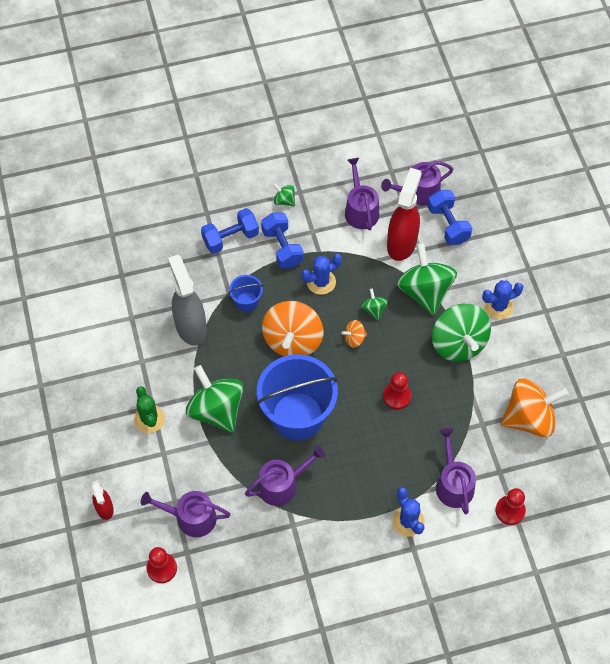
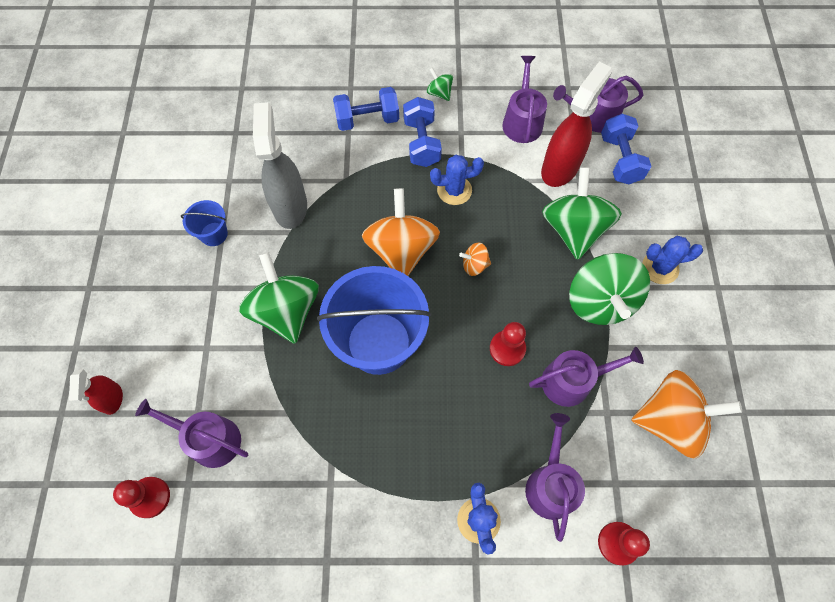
camera: 15 degrees right, 5 degrees up
green cactus [134,386,165,433] -> none
blue bucket [229,275,263,312] -> blue bucket moved to [181,200,228,246]
purple watering can [245,446,325,506] -> purple watering can moved to [529,347,644,407]
orange spinning top [262,301,324,356] -> orange spinning top turned 150 degrees clockwise [362,188,440,276]
green spinning top [361,288,388,320] -> none

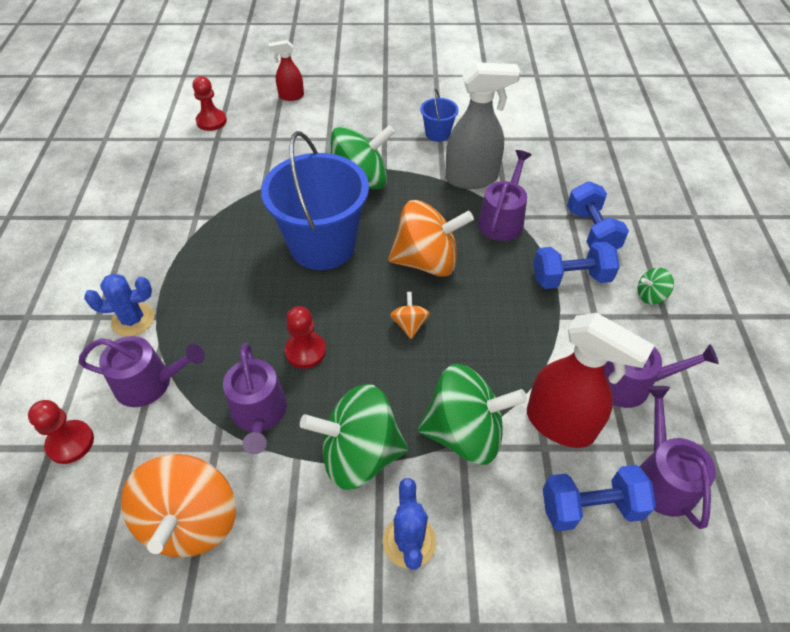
camera: 90 degrees right, 15 degrees down
purple watering can [135,399,248,468] -> purple watering can moved to [478,150,531,241]
green spinning top [427,67,453,101] -> green spinning top turned 150 degrees counterclockwise [637,268,674,304]
blue cactus [430,155,484,205] -> none

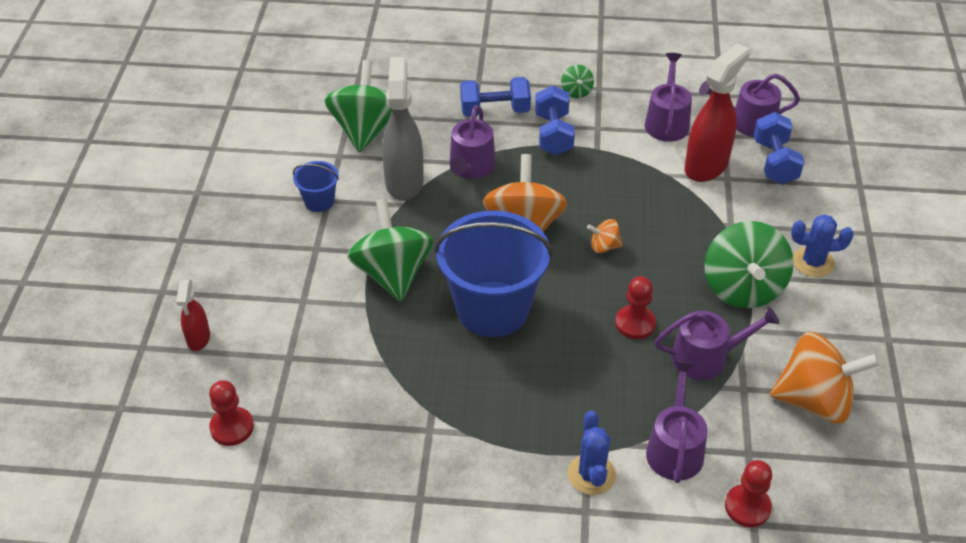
camera: 85 degrees left, 5 degrees down
green spinning top [418,364,527,465] -> green spinning top moved to [324,60,392,153]
purple watering can [478,150,531,241] -> purple watering can turned 105 degrees counterclockwise [449,105,496,179]

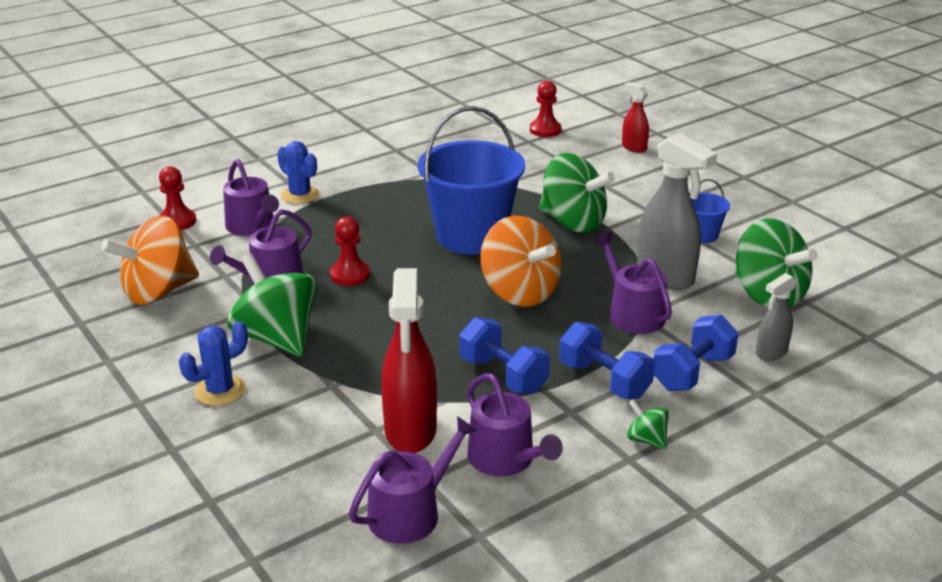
camera: 140 degrees right, 15 degrees down
orange spinning top [587,219,623,253] -> none
blue dumbbell [754,112,804,185] -> blue dumbbell moved to [459,317,550,394]
none -> grey spray bottle [756,273,797,361]

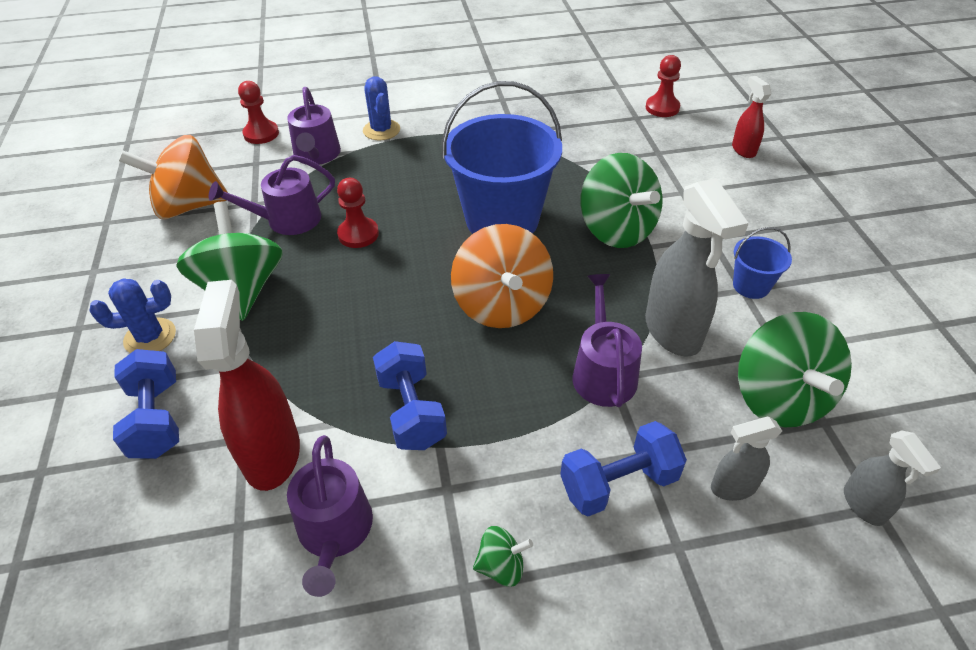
camera: 25 degrees right, 15 degrees up
purple watering can [349,416,478,544] -> none
red spray bottle [381,268,437,453] -> red spray bottle turned 150 degrees clockwise [194,280,300,491]
blue dumbbell [559,322,655,399] -> blue dumbbell moved to [113,349,179,459]
green spinning top [627,399,669,449] -> green spinning top turned 105 degrees clockwise [473,526,533,587]
none -> grey spray bottle [844,430,941,526]

